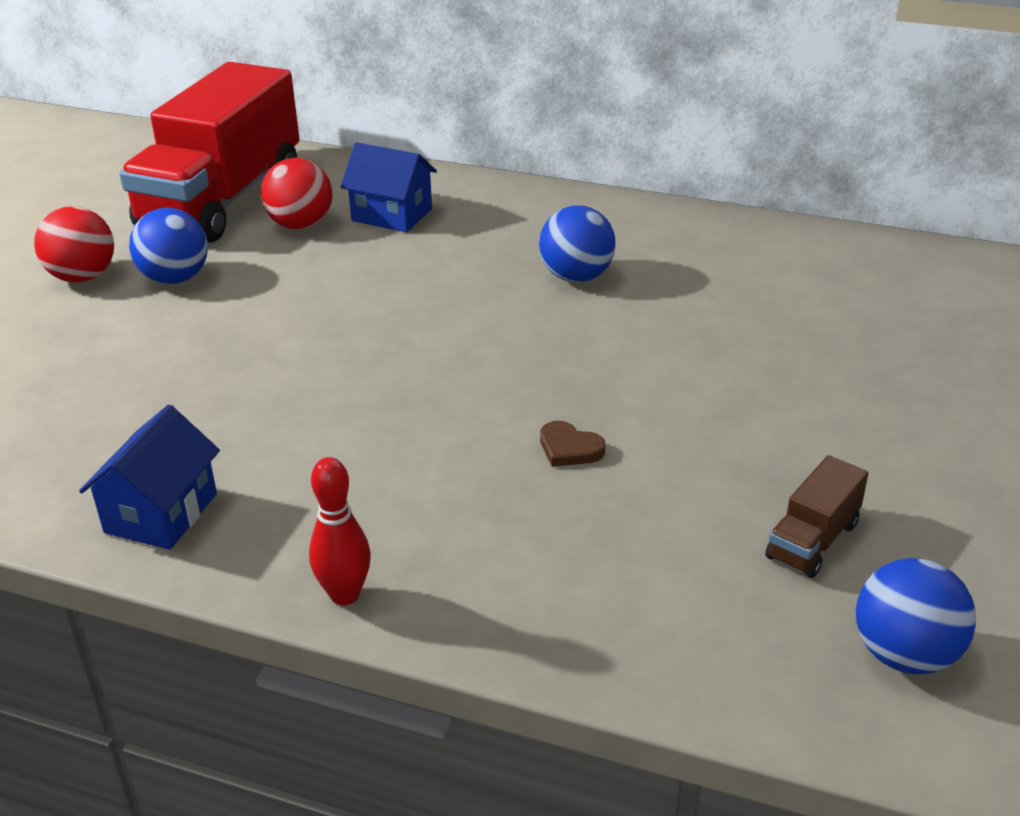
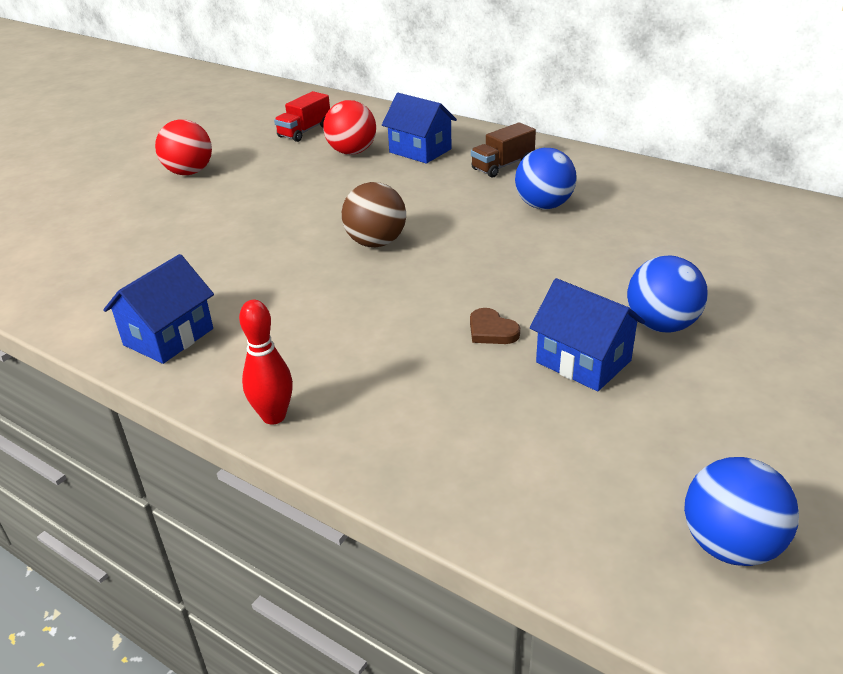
camera: 15 degrees right, 0 degrees up
red truck [119,62,299,243] -> red truck [274,91,330,142], size x0.40
blue ball [129,208,208,284] -> blue ball moved to [627,255,708,333]
brown truck [765,455,869,578] -> brown truck moved to [471,122,536,178]
none -> brown ball [342,182,406,247]
none -> blue house [530,278,645,391]

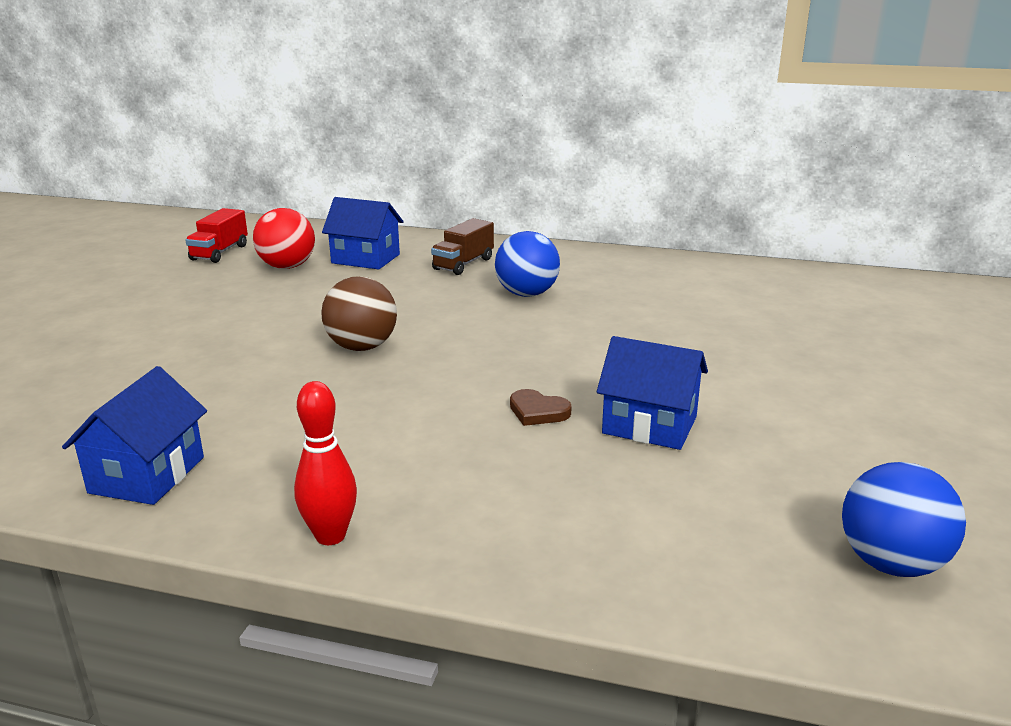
camera: 20 degrees left, 10 degrees down
red ball [155,119,212,175] -> none
blue ball [627,255,708,333] -> none

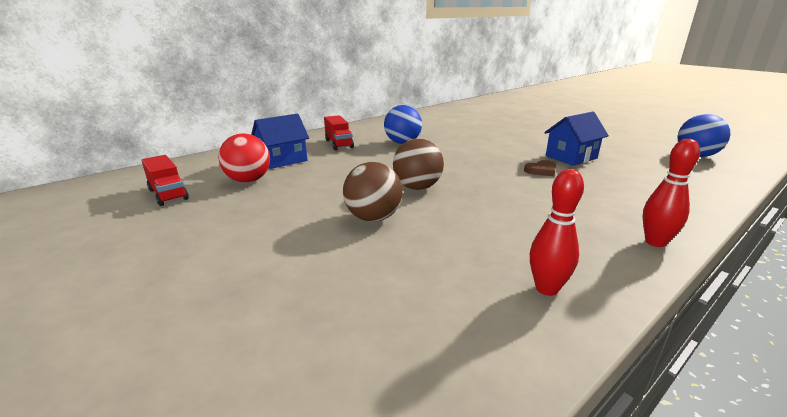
camera: 55 degrees left, 0 degrees up
blue house [62,366,207,505] -> red bowling pin [530,169,584,296]
brown truck [431,218,494,275] -> red truck [324,115,354,150]
none -> brown ball [343,162,403,222]

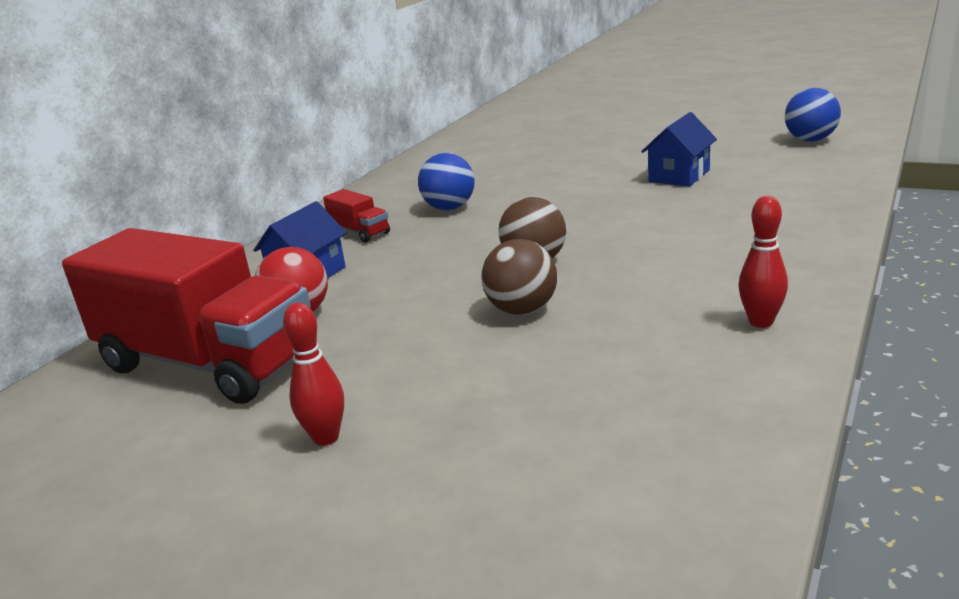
camera: 20 degrees left, 0 degrees up
red truck [141,155,189,206] -> red truck [62,228,310,404], size x2.49
brown heart [524,160,556,176] -> none
red bowling pin [642,139,700,247] -> red bowling pin moved to [283,302,344,446]

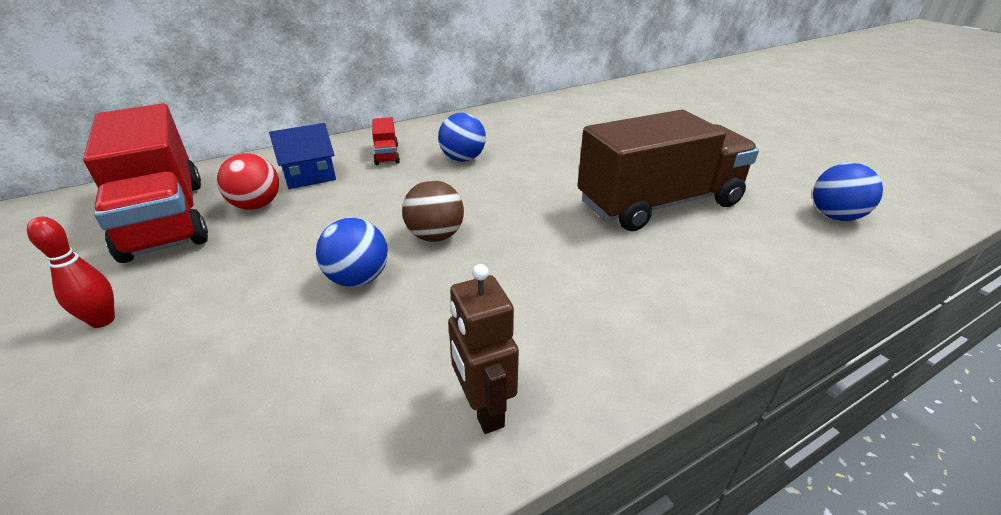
camera: 30 degrees right, 10 degrees up
brown ball [481,239,557,315] -> blue ball [316,218,388,287]
blue house [641,112,717,187] -> brown truck [578,110,759,231]
red bowling pin [738,196,788,328] -> brown robot [448,264,519,434]

